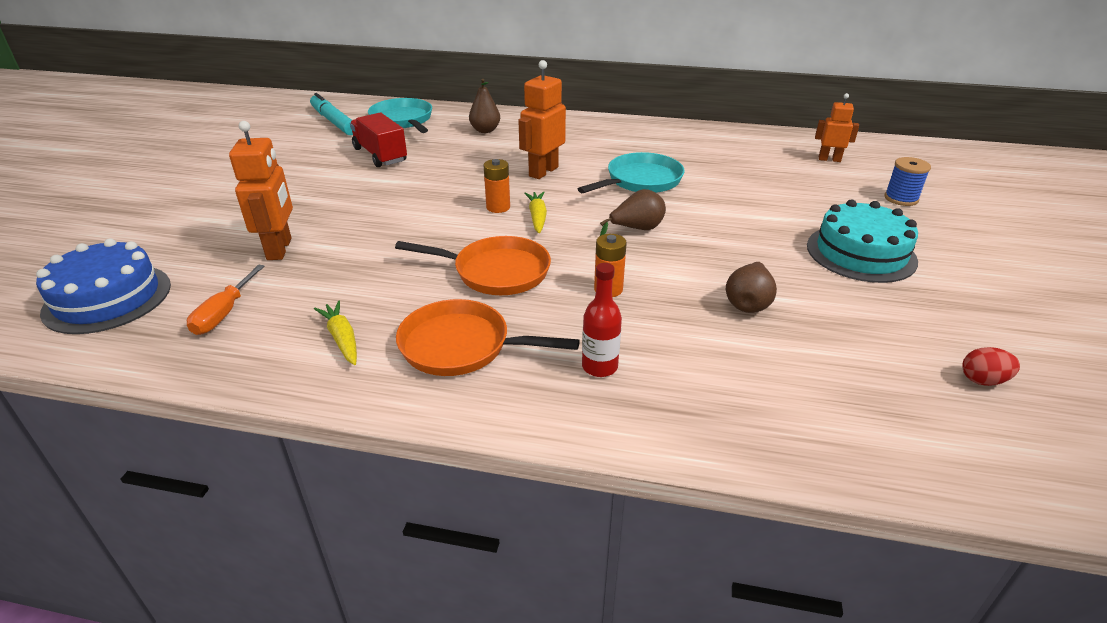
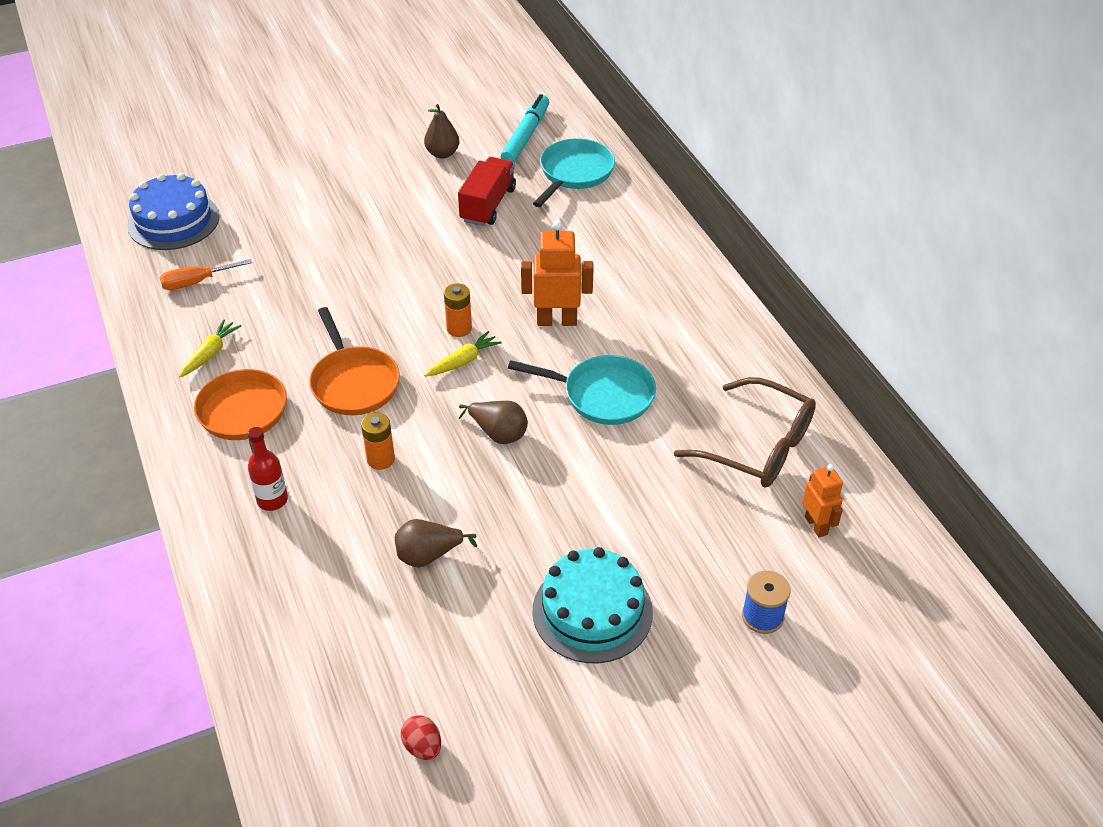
camera: 55 degrees right, 10 degrees up
orange robot [229,121,293,260] -> none
brown pear [469,79,500,133] -> brown pear moved to [424,104,459,159]
none -> brown glasses [674,377,816,488]

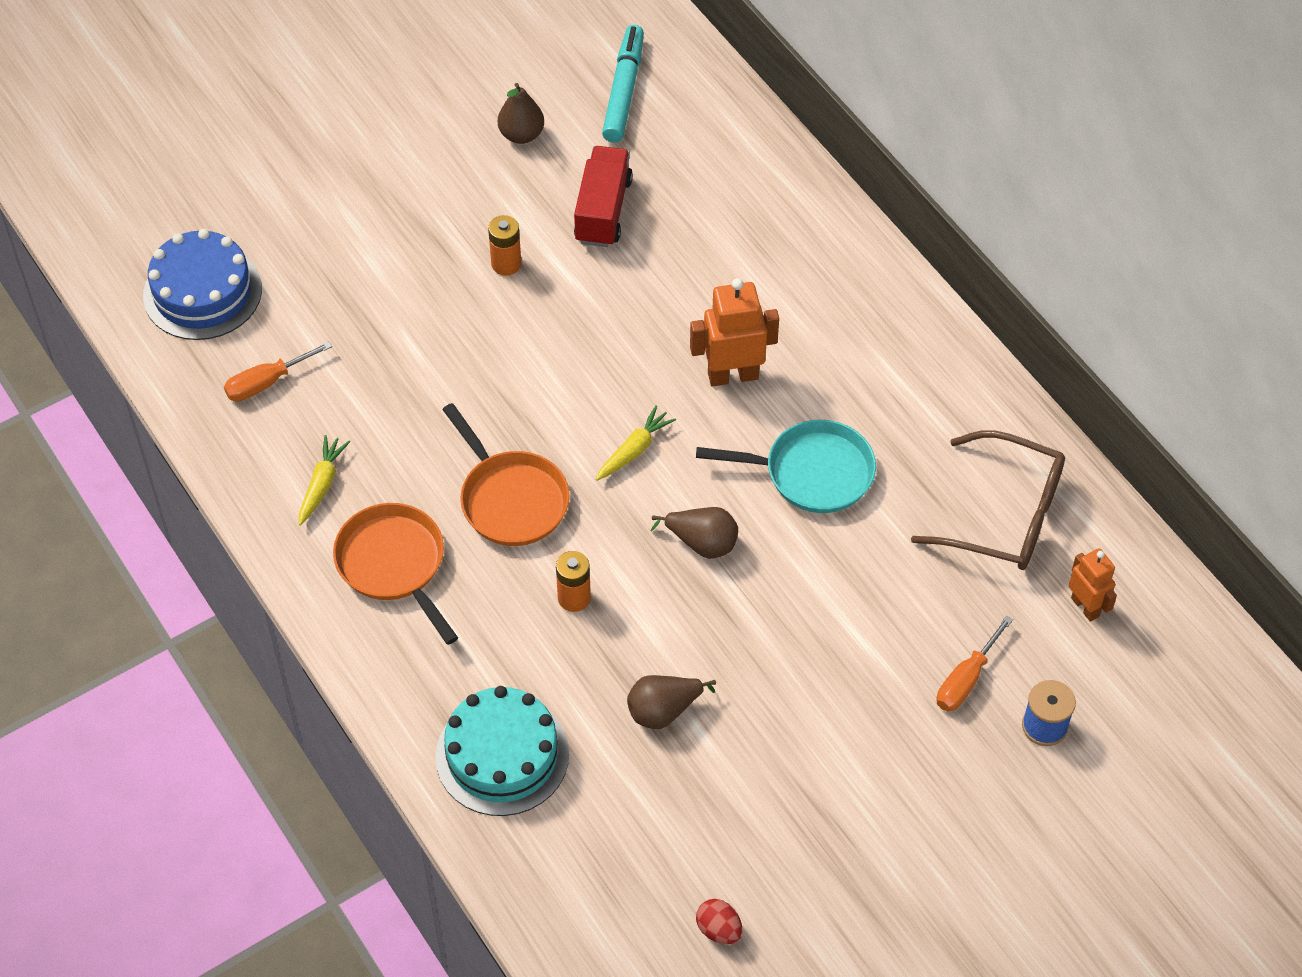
camera: 10 degrees left, 10 degrees up
red bottle [248,427,288,511] -> none
orange battery [444,283,472,337] -> orange battery moved to [488,215,521,276]
turquoise pan [533,138,615,207] -> none
turquoise cake [533,547,653,663] -> turquoise cake moved to [435,686,569,816]
none -> orange screwdriver [936,615,1013,712]

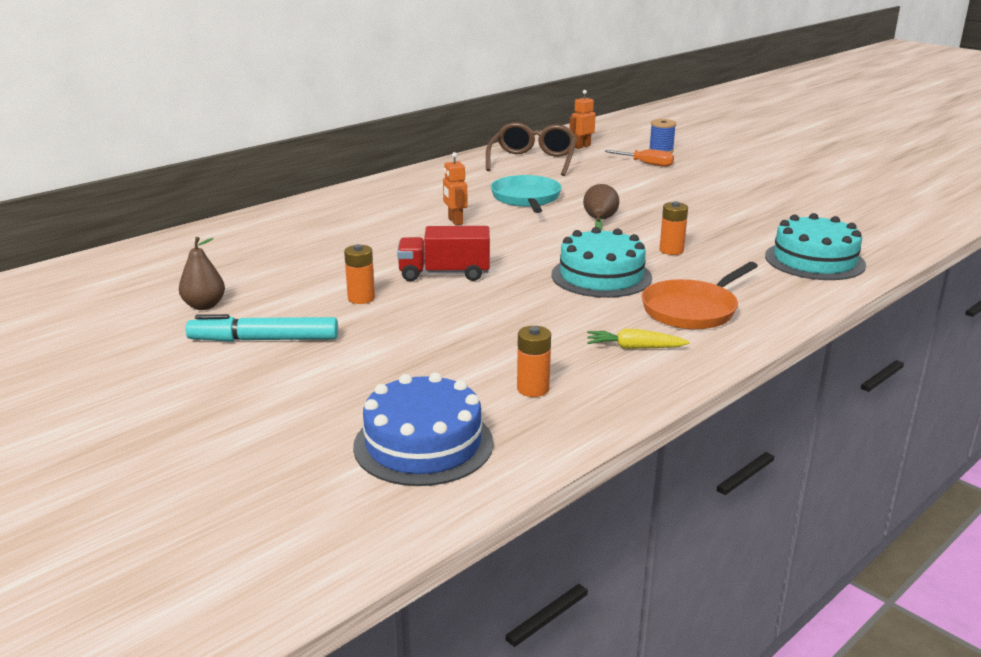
camera: 100 degrees left, 30 degrees down
orange screwdriver [224,341,332,401] -> orange battery [517,326,551,397]
orange pan [442,403,570,546] -> turquoise cake [551,227,652,298]
red truck [574,146,633,247] -> red truck moved to [397,226,490,281]
yellow carrot [596,405,676,481] -> none
turquoise marker [602,25,644,143] -> turquoise marker moved to [186,314,338,342]
brown pear [627,675,716,729] -> none
orange robot [690,278,779,386] -> orange robot [443,152,468,225], size x0.63
red egg [696,899,742,944] -> none

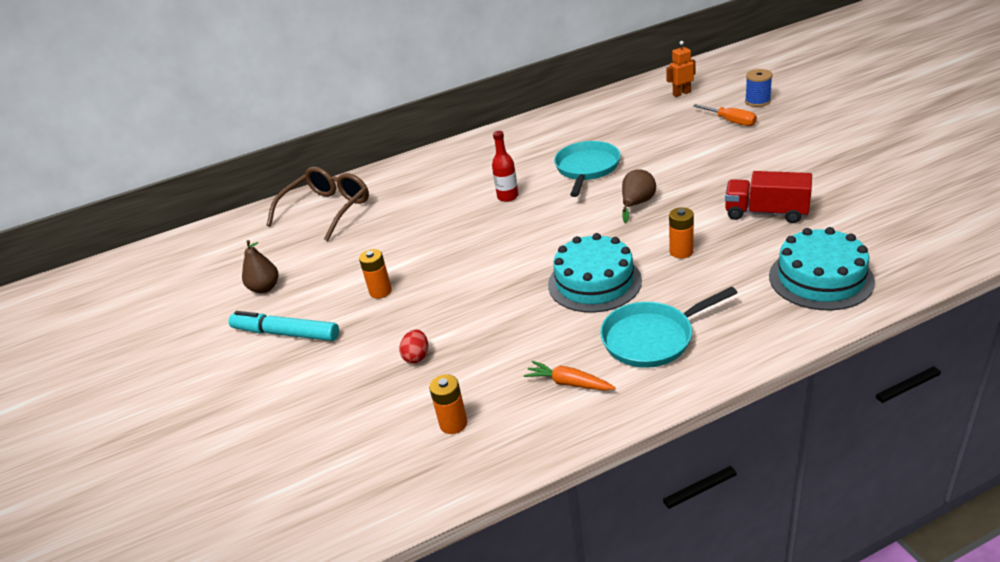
camera: 25 degrees right, 10 degrees up
blue cake [353,372,493,486] -> none
red truck [397,226,490,281] -> red truck moved to [725,171,812,223]
orange robot [443,152,468,225] -> red bottle [492,131,519,202]
brown glasses [486,122,577,176] -> brown glasses moved to [267,167,369,241]
yellow carrot [587,328,690,349] -> orange carrot [524,361,616,391]
orange pan [641,262,758,330] -> turquoise pan [600,287,738,368]
none -> red egg [399,329,428,364]

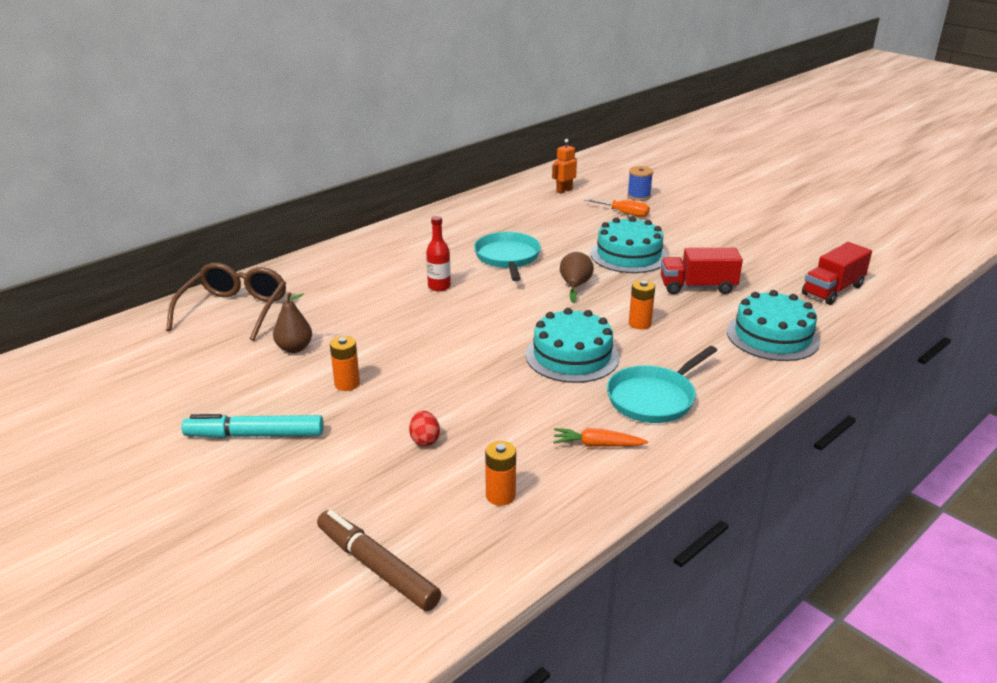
camera: 25 degrees left, 5 degrees down
brown pear [242,240,278,293] -> brown pear moved to [273,292,312,353]
none -> brown marker [317,510,441,611]
none -> turquoise cake [590,217,668,273]
none -> red truck [802,242,872,305]

